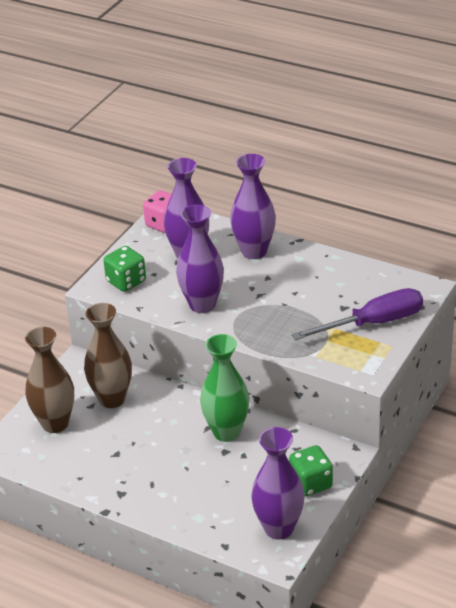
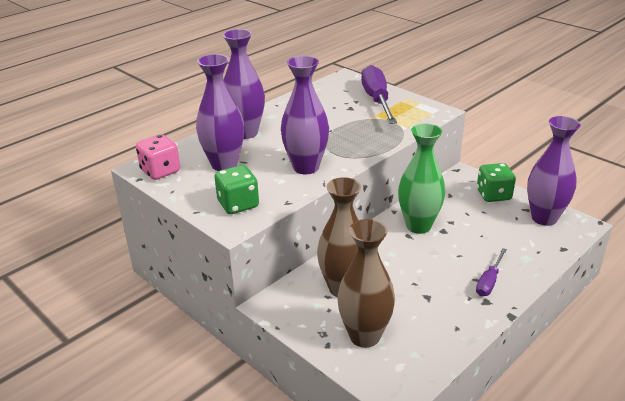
camera: 75 degrees left, 5 degrees down
none -> purple screwdriver [476,248,507,296]

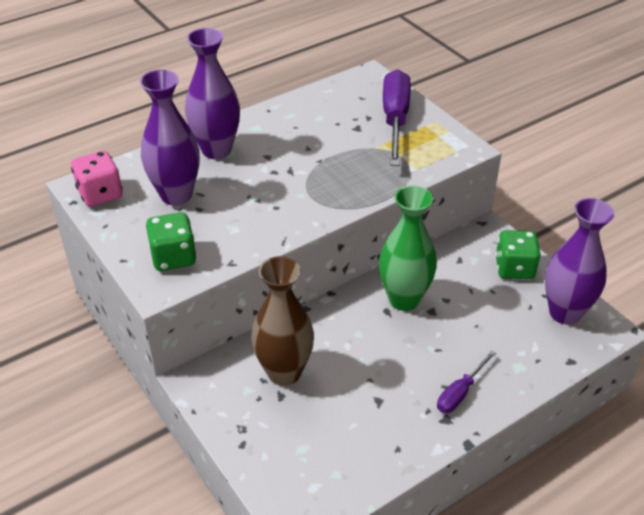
camera: 10 degrees right, 10 degrees up
purple vase [281,56,329,174] -> none
brown vase [337,219,395,348] -> none

